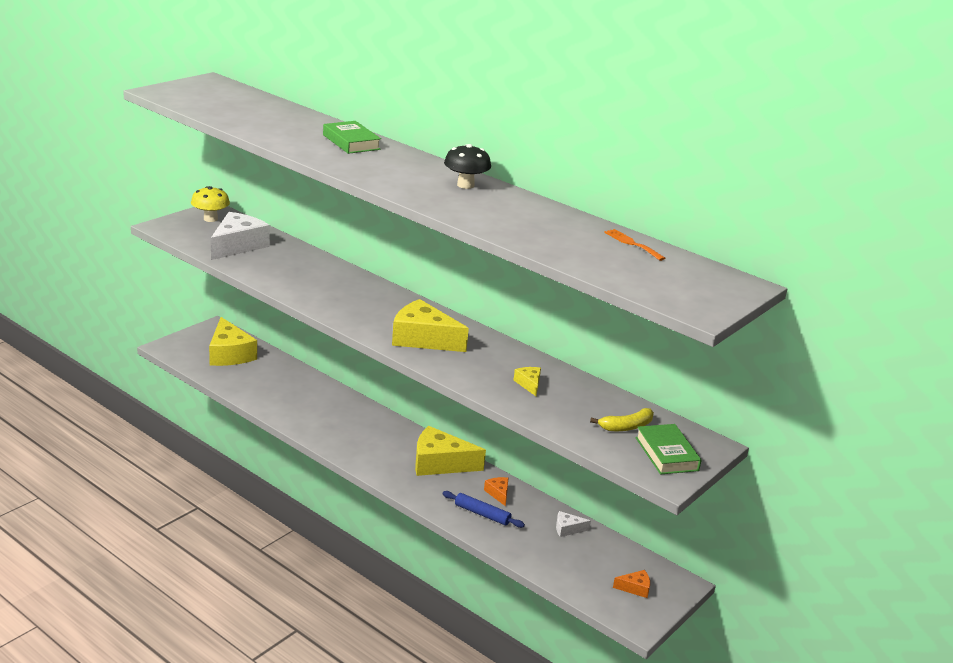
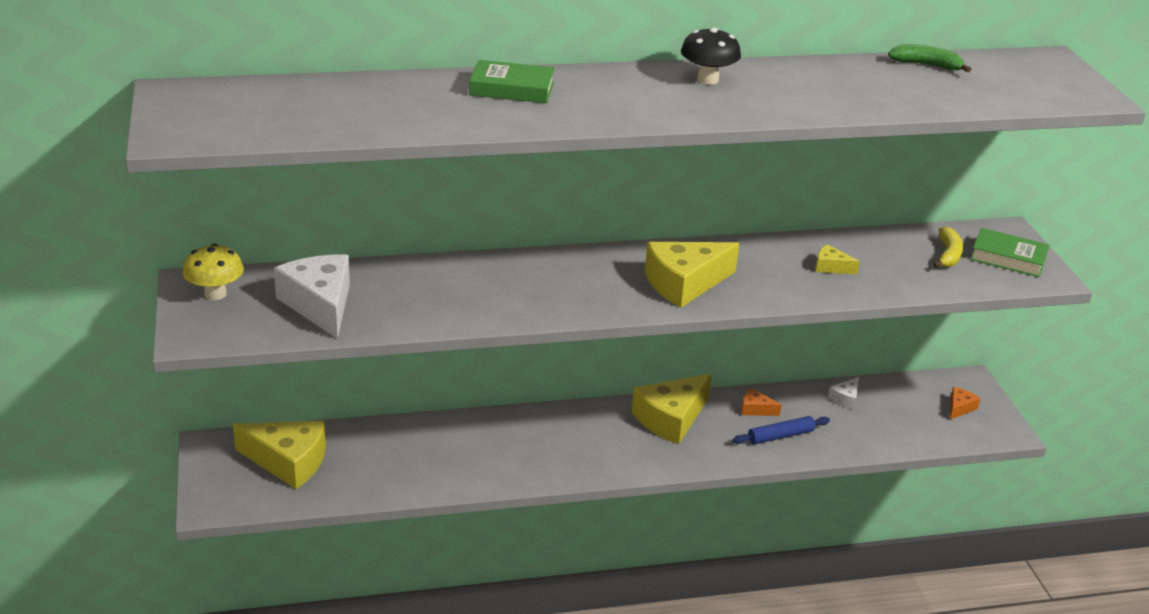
camera: 50 degrees left, 5 degrees up
orange fork [604,229,665,261] -> green banana [888,44,971,72]

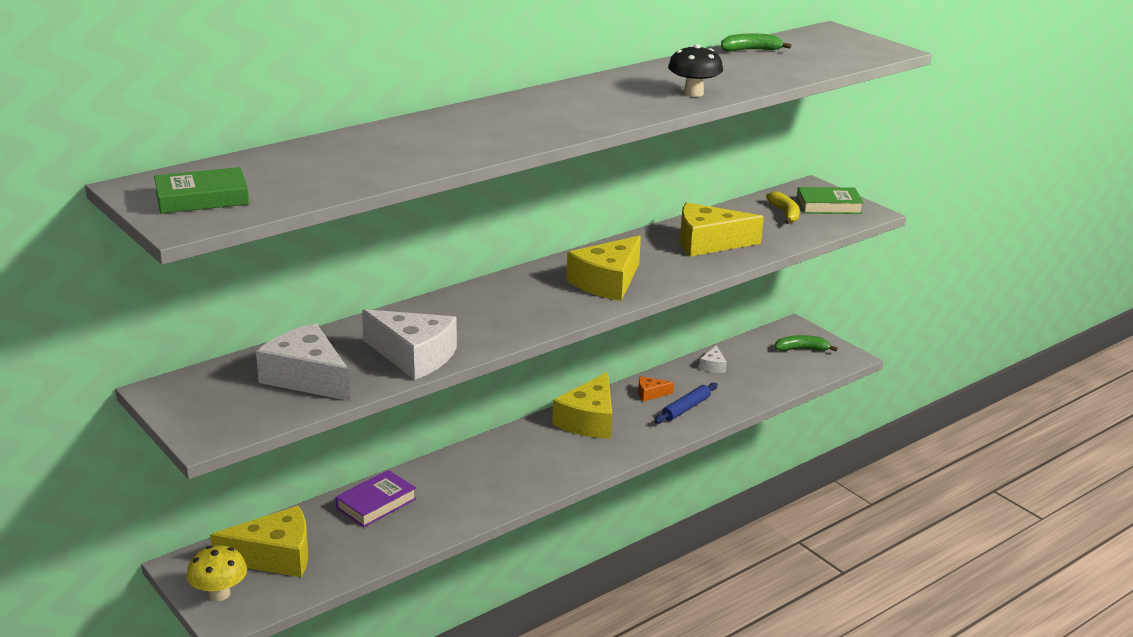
camera: 25 degrees left, 5 degrees down
yellow mushroom [183,244,244,300] -> yellow mushroom moved to [186,546,247,601]
green book [469,60,555,103] -> green book moved to [154,167,250,214]
black mushroom [681,28,741,85] -> black mushroom moved to [668,44,723,97]
yellow cheese [816,244,860,274] -> yellow cheese [680,202,764,256], size x2.18
orange cheese [950,387,981,419] -> green banana [775,335,838,351]
none -> purple book [336,470,417,527]
none -> white cheese [362,309,457,380]

